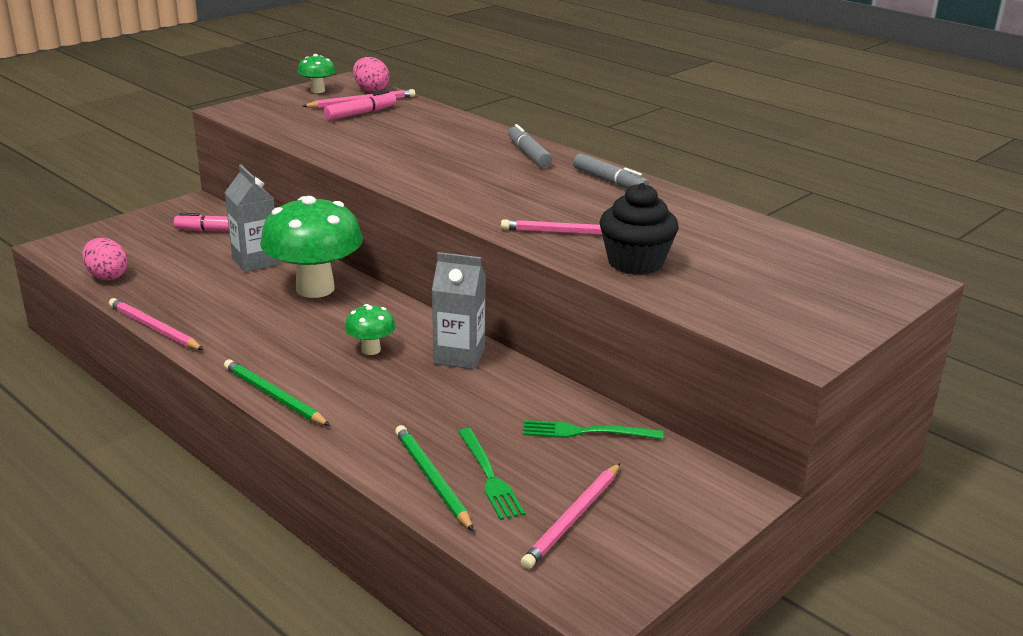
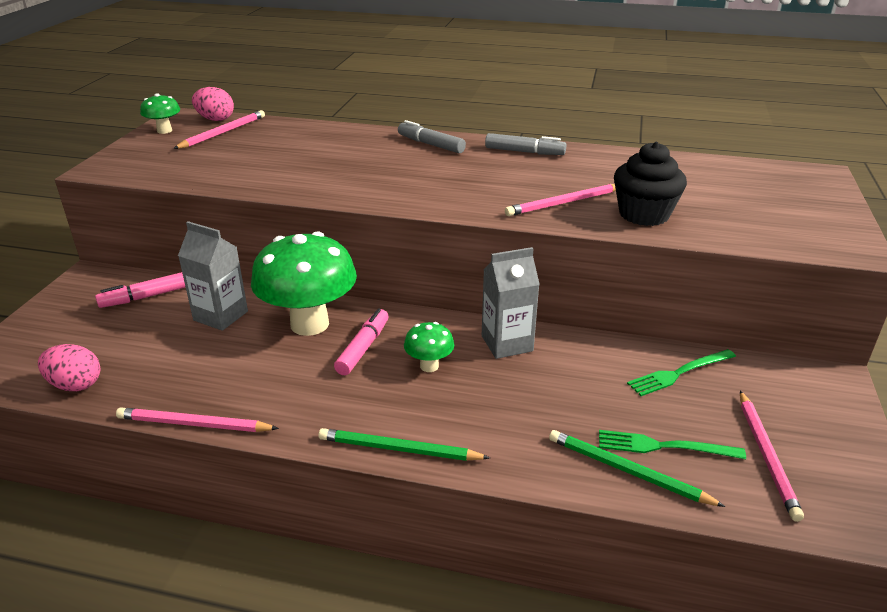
camera: 30 degrees left, 5 degrees up
pink marker [324,90,396,120] -> pink marker moved to [334,309,389,375]
green fork [458,428,525,520] -> green fork turned 150 degrees clockwise [599,430,746,459]

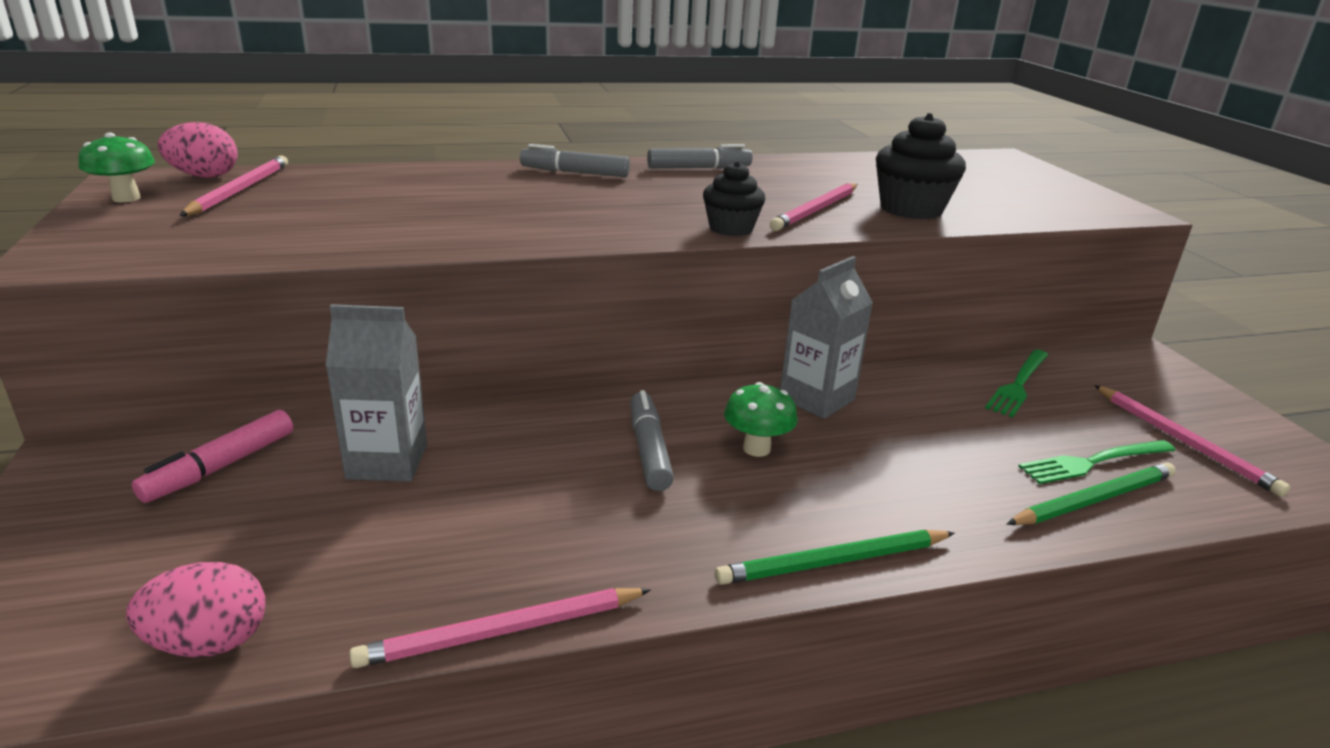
camera: 30 degrees left, 5 degrees down
green mushroom [251,232,357,336] -> none
pink marker [334,309,389,375] -> grey marker [631,390,674,491]
green pencil [549,430,726,507] -> green pencil turned 150 degrees clockwise [1007,462,1176,525]
none -> black cupcake [703,161,765,236]

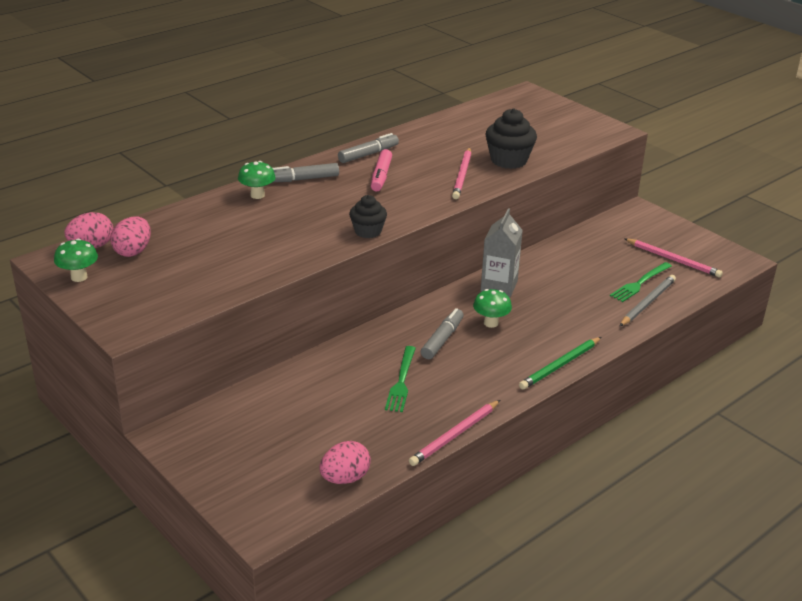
camera: 25 degrees left, 5 degrees up
pink marker [132,410,293,503] -> pink marker moved to [371,149,392,191]
pink pencil [180,155,288,216] -> pink egg [110,216,151,257]
grey carton [326,304,427,482] -> none
grey marker [631,390,674,491] -> grey marker turned 60 degrees clockwise [421,308,464,359]
black cupcake [703,161,765,236] -> black cupcake moved to [349,195,387,238]
green fork [985,349,1048,418] -> green fork moved to [385,346,416,412]
green pencil [1007,462,1176,525] -> grey pencil [620,275,676,326]
none -> green mushroom [238,161,276,199]

